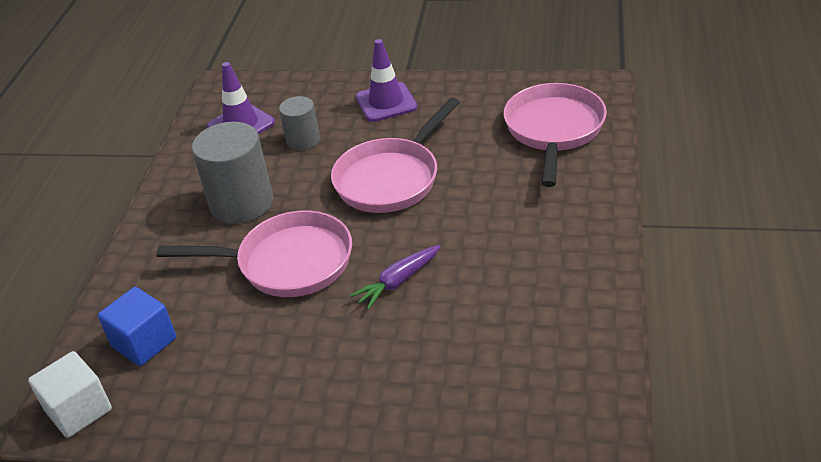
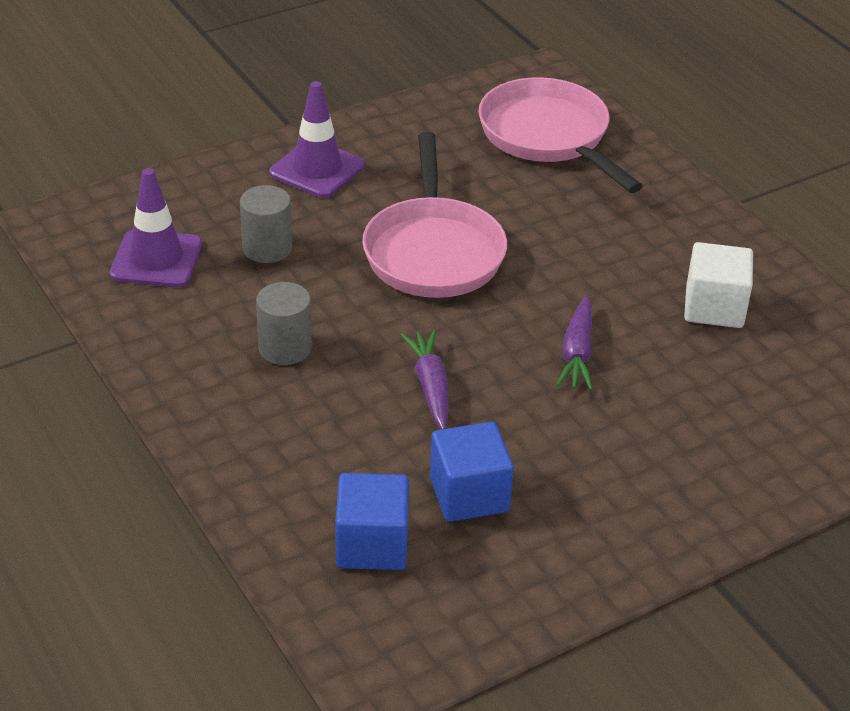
camera: 45 degrees left, 0 degrees up
white cube [28,351,112,438] -> white cube moved to [684,242,753,328]
pink pan [157,211,352,297] -> purple carrot [401,330,449,429]
grey cylinder [192,122,273,224] -> grey cylinder [256,282,312,365], size x0.57
none -> blue cube [430,422,514,522]

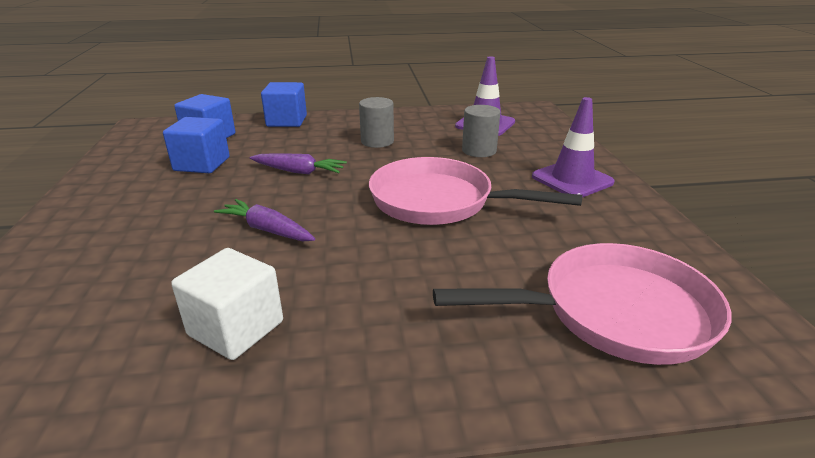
camera: 115 degrees right, 10 degrees down
none -> blue cube [261,82,307,127]

